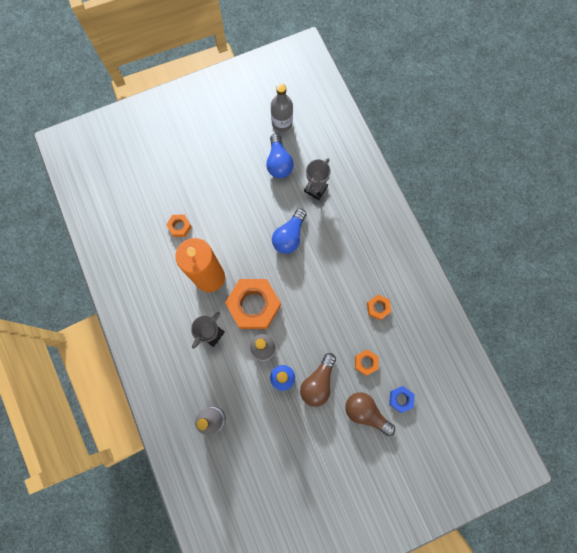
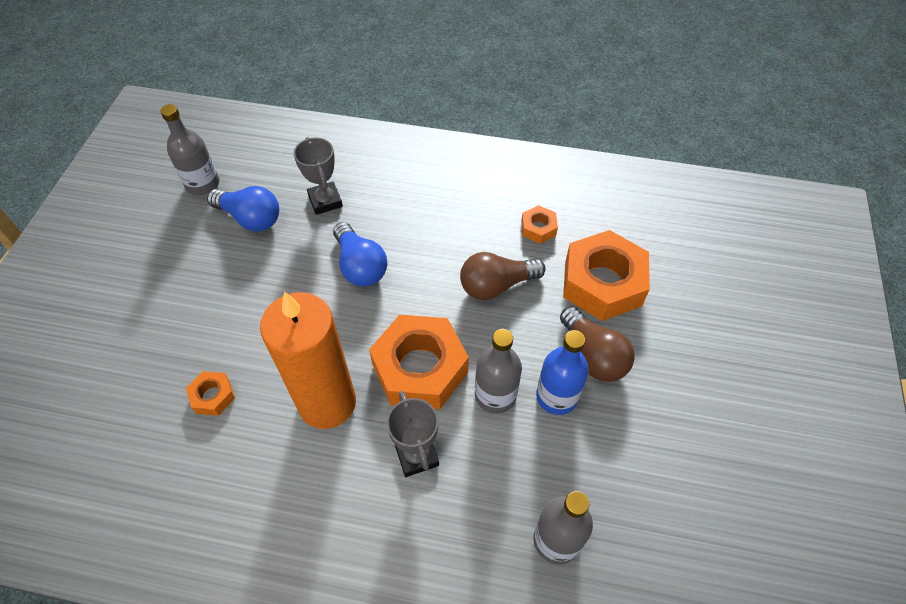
camera: 55 degrees left, 20 degrees down
brown light bulb [345,392,395,436] -> brown light bulb moved to [460,252,546,300]
orange nut [355,349,379,376] -> orange nut [563,230,650,321], size x2.18
blue nut [389,386,415,413] -> none

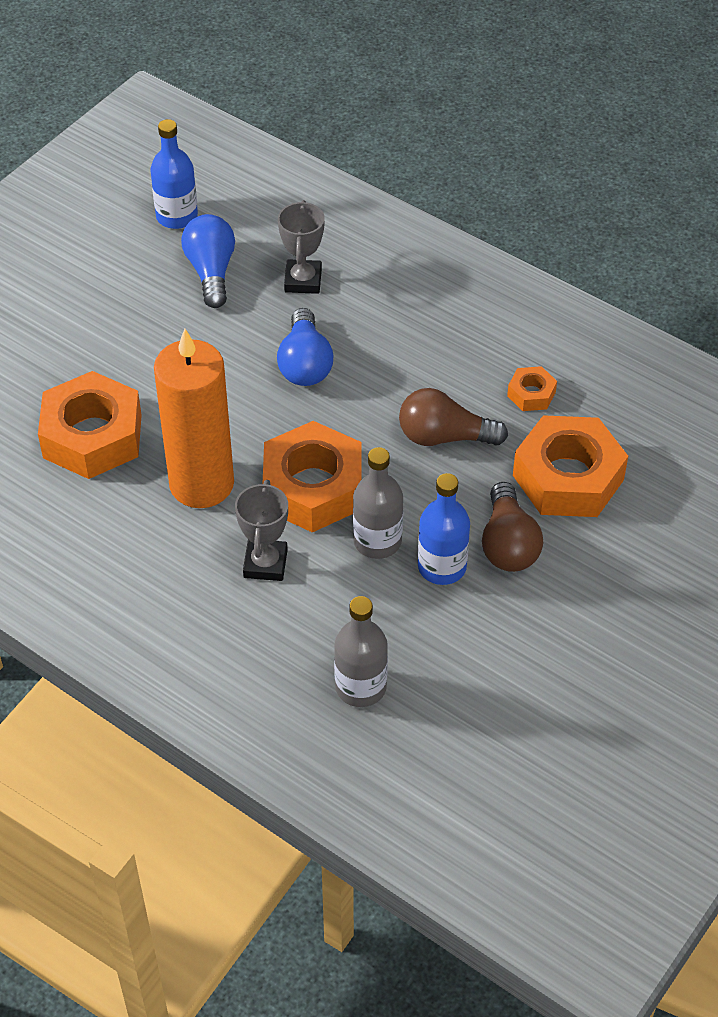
camera: 25 degrees right, 5 degrees down
grey bottle [160,104,219,195] -> blue bottle [150,119,198,229]
orange nut [186,371,235,416] -> orange nut [38,371,142,479], size x2.18
blue light bulb [207,186,279,232] -> blue light bulb turned 150 degrees counterclockwise [181,214,235,308]

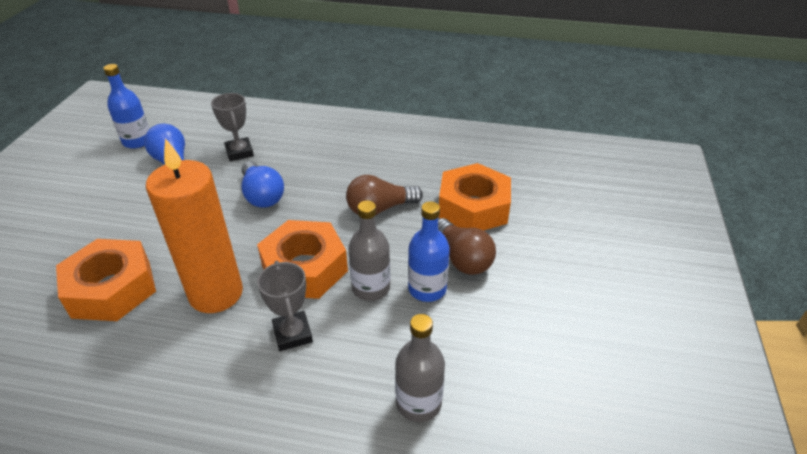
camera: 25 degrees left, 10 degrees down
orange nut [507,366,557,411] -> none

